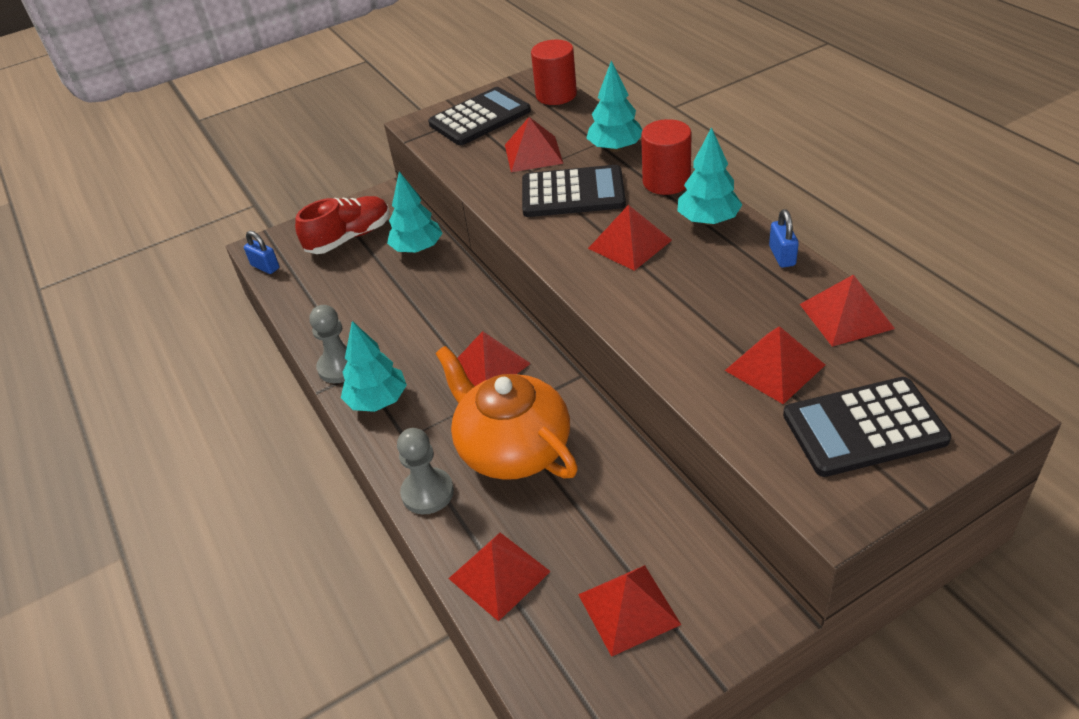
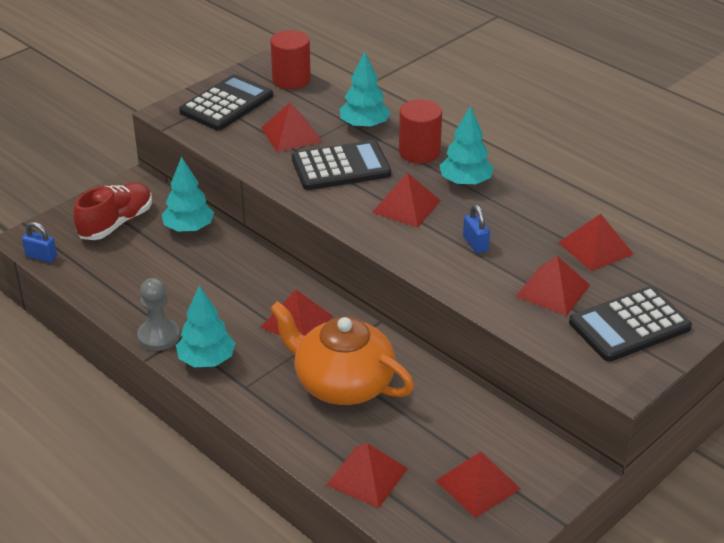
camera: 20 degrees left, 5 degrees down
grey pawn [397,428,454,514] -> none
blue padlock [769,209,799,268] -> blue padlock moved to [463,205,490,253]

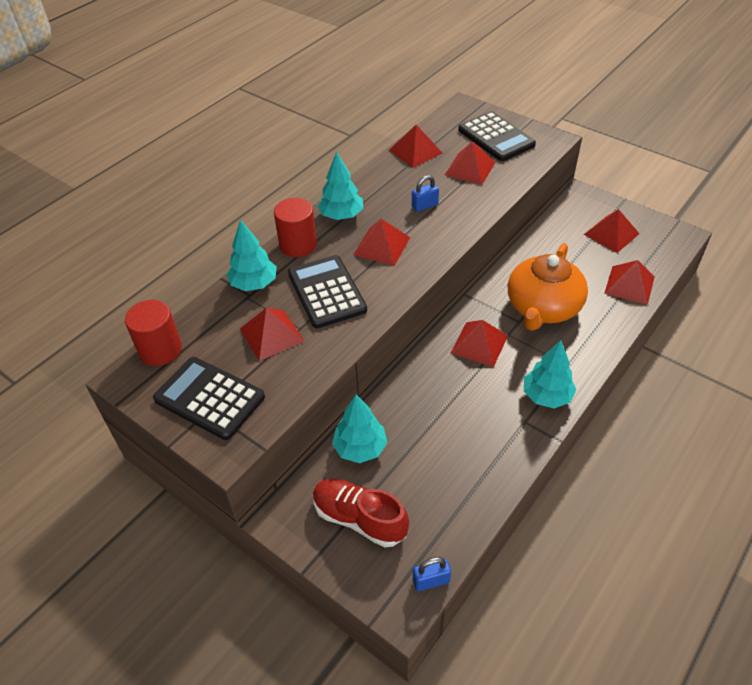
camera: 95 degrees left, 10 degrees up
blue padlock [22,222,57,263] -> blue padlock turned 60 degrees clockwise [413,557,451,591]
grey pawn [137,278,180,351] -> none

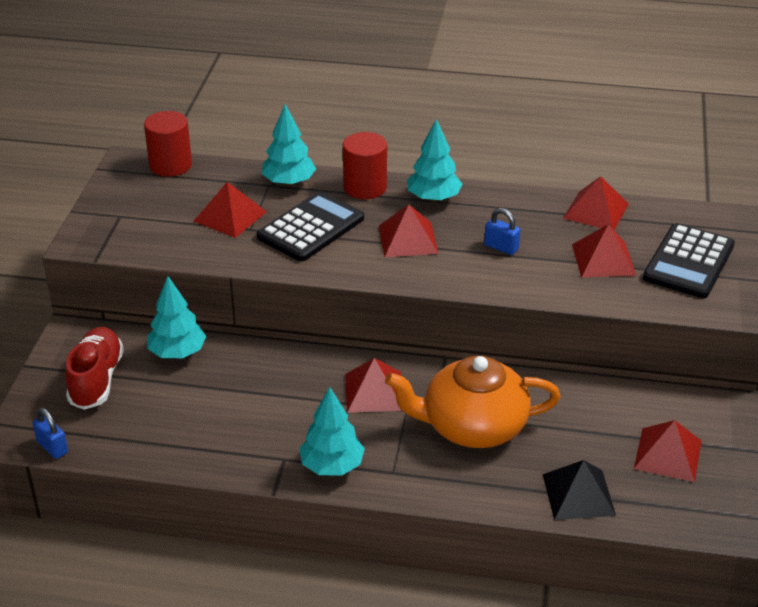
camera: 60 degrees right, 10 degrees down
black calculator [153,357,265,440] -> none
red pyramid [604,260,655,305] -> black pyramid [542,460,616,520]

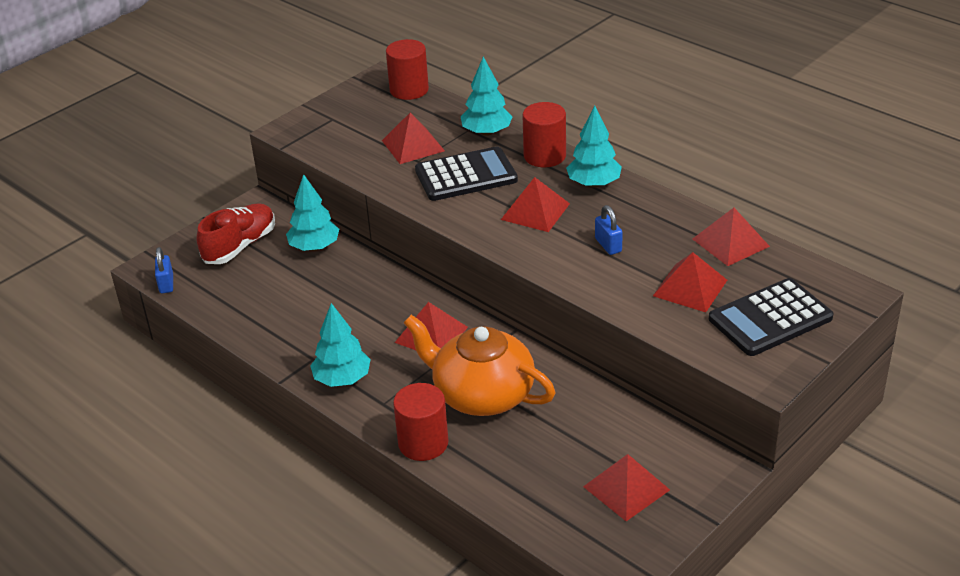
camera: 35 degrees right, 0 degrees up
black pyramid [542,460,616,520] -> none
none -> red cylinder [393,383,448,461]

